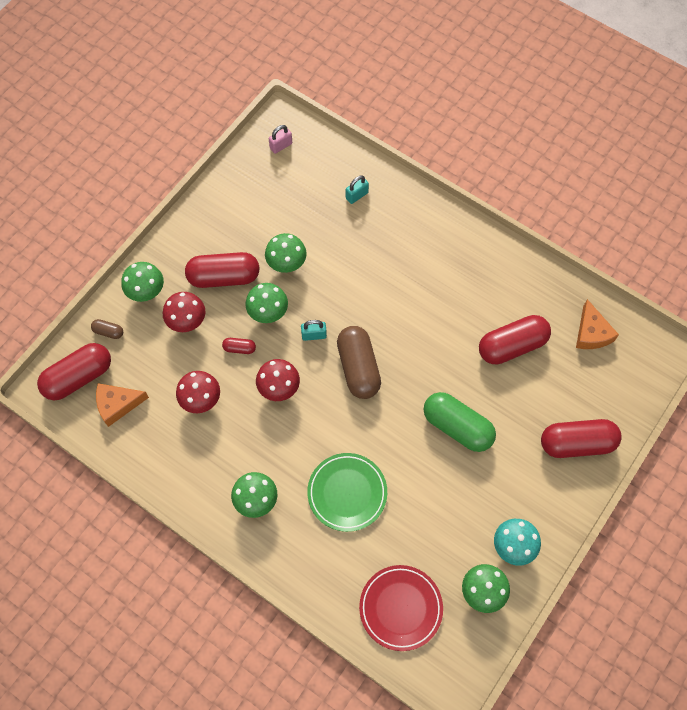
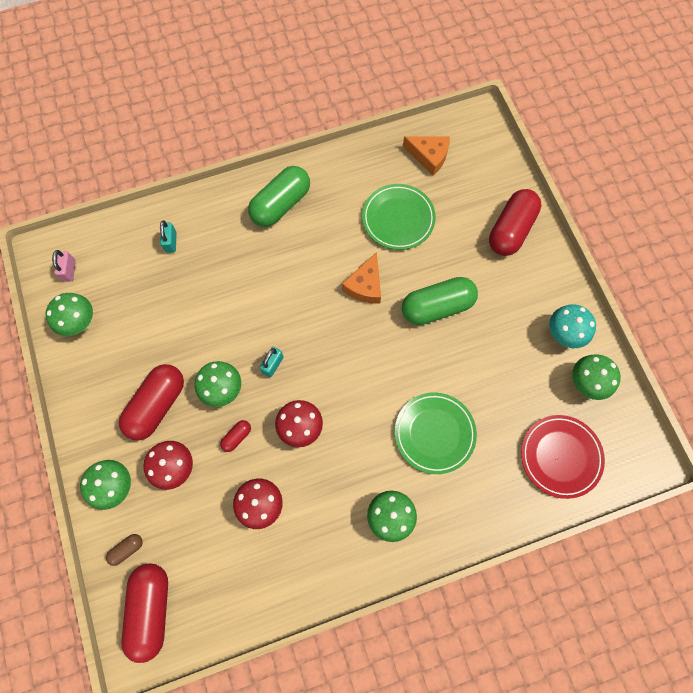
camera: 55 degrees left, 5 degrees up
orange cheese [96,383,149,427] -> orange cheese moved to [342,252,381,304]
green mushroom [265,233,307,273] -> green mushroom moved to [46,293,93,336]
brown capsule [337,326,381,399] -> none
red capsule [479,315,551,365] -> green plate [362,184,436,250]
none -> green capsule [248,166,310,227]

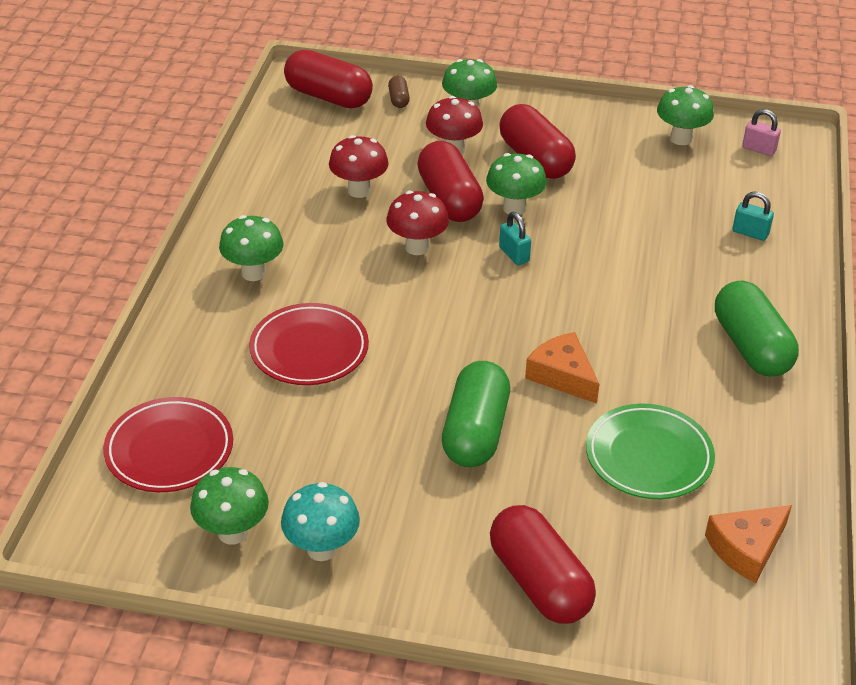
camera: 120 degrees right, 30 degrees down
red capsule [220,420,251,452] -> red capsule [417,141,484,222], size x2.25
green plate [395,392,477,474] -> red plate [249,303,369,385]

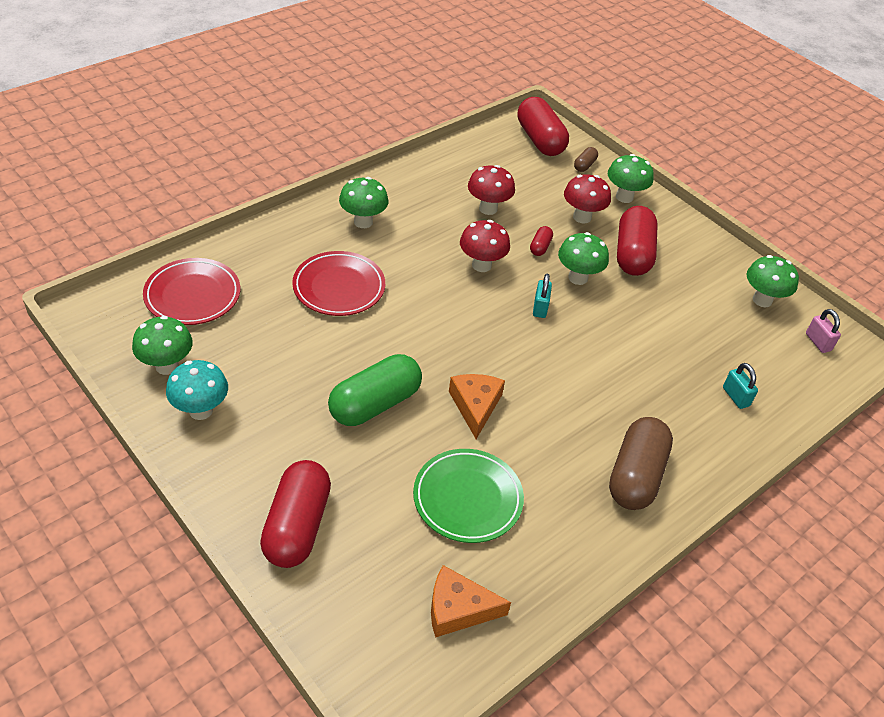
camera: 35 degrees right, 5 degrees up
red capsule [417,141,484,222] -> red capsule [530,226,553,256], size x0.44
green capsule [715,280,799,377] -> brown capsule [609,417,673,510]

